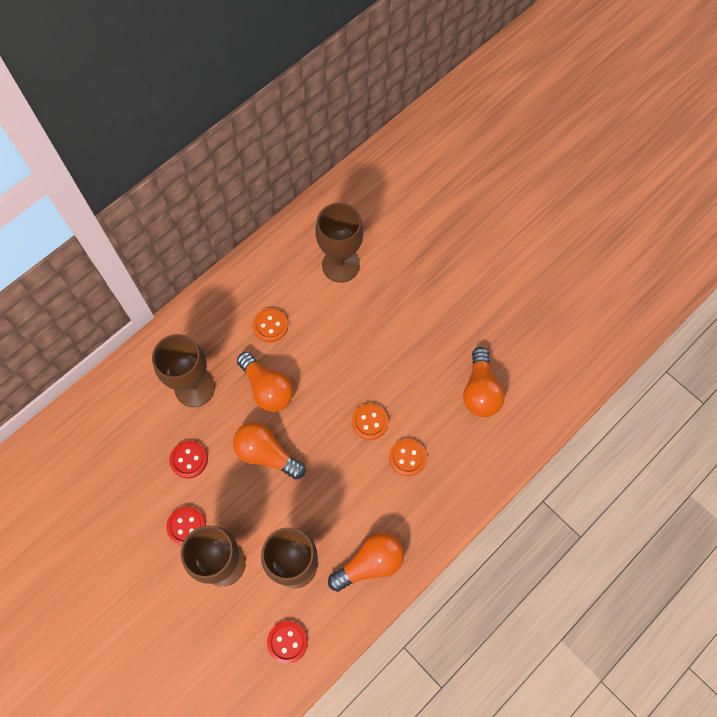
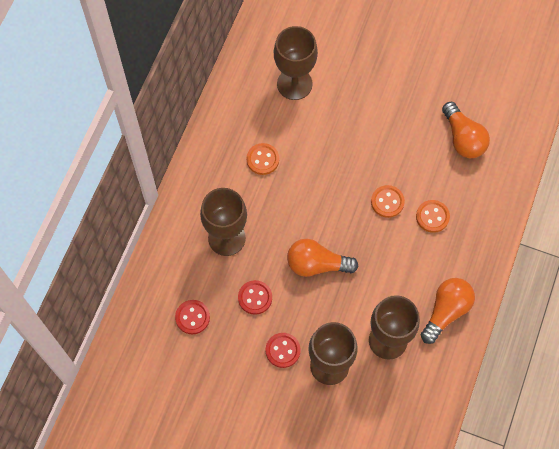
camera: 25 degrees left, 0 degrees up
orange light bulb [237,352,293,412] -> none
red button [267,621,308,664] -> red button moved to [175,300,210,334]

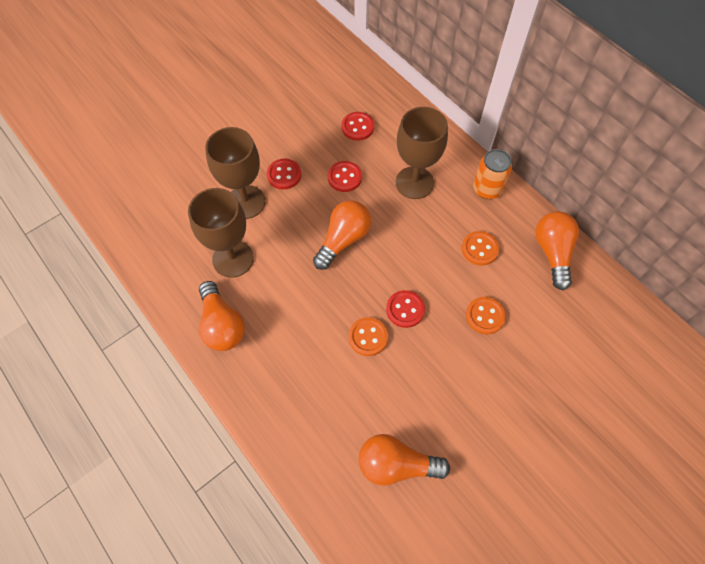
camera: 120 degrees right, 5 degrees down
brown goblet [274,26,318,100] -> none
orange button [416,200,450,233] -> orange button moved to [466,297,506,334]
none -> red button [386,290,425,328]
none -> orange can [473,149,512,199]
none -> orange light bulb [535,211,579,290]

